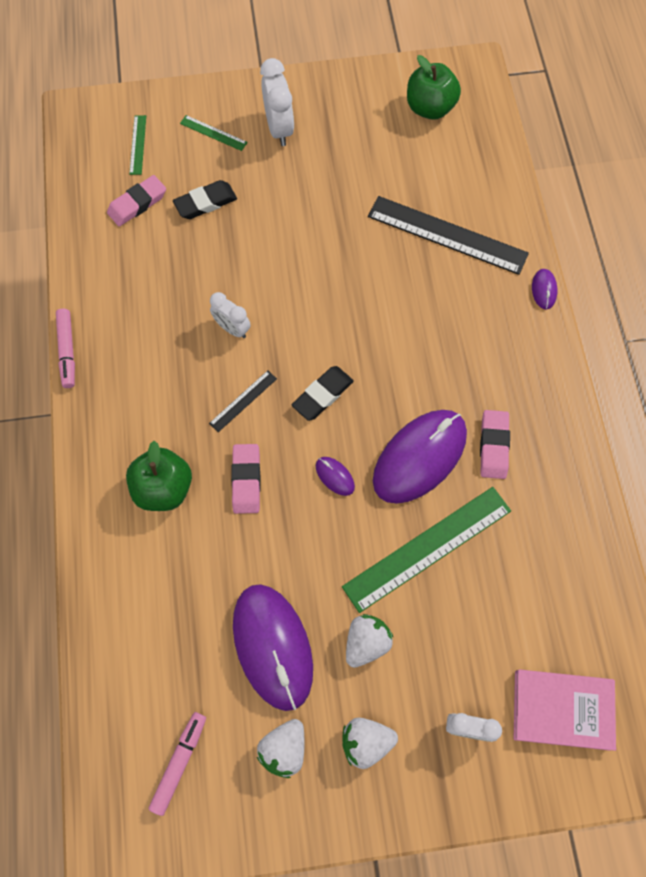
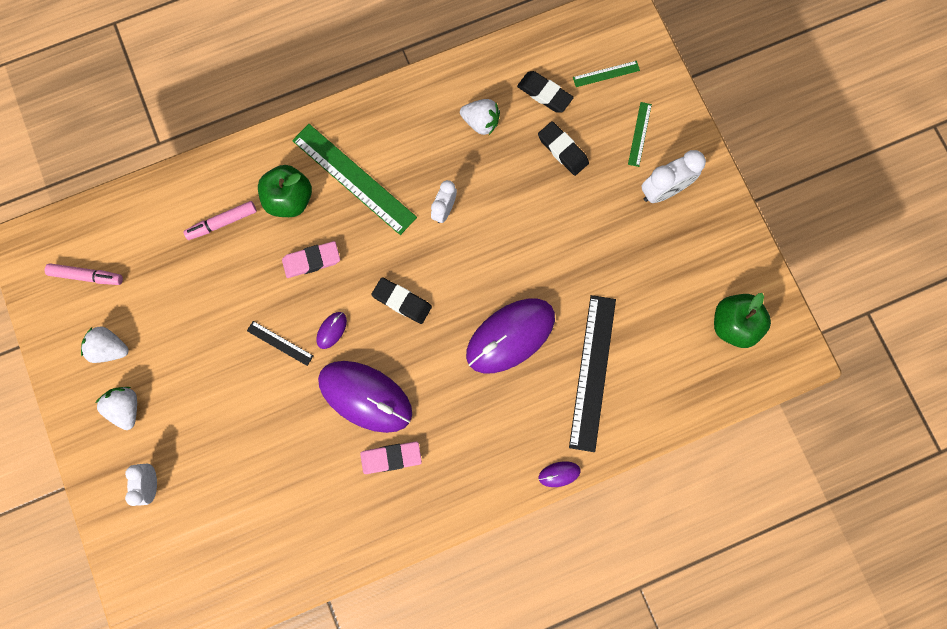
camera: 75 degrees right, 10 degrees up
pink marker [56,309,75,388] -> pink marker moved to [183,201,257,240]
pink eraser [107,175,166,226] -> black eraser [517,71,574,113]
black ruler [209,370,277,432] -> black ruler moved to [247,321,313,366]
purple mouse [233,584,313,711] -> purple mouse moved to [466,299,555,373]
green ruler [342,487,511,613] -> green ruler moved to [292,124,417,235]
white strawberry [346,614,394,668] -> white strawberry moved to [460,99,500,135]
pink book [514,669,616,751] -> none

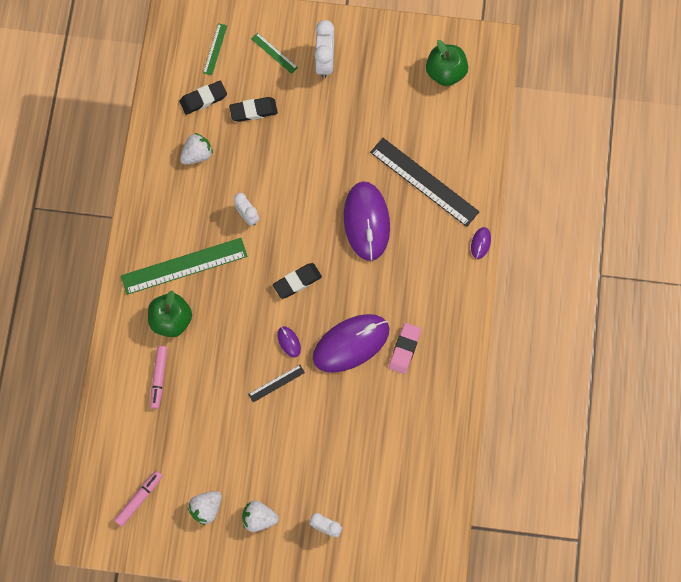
camera: 60 degrees left, 5 degrees down
pink eraser [282,241,340,278] -> none

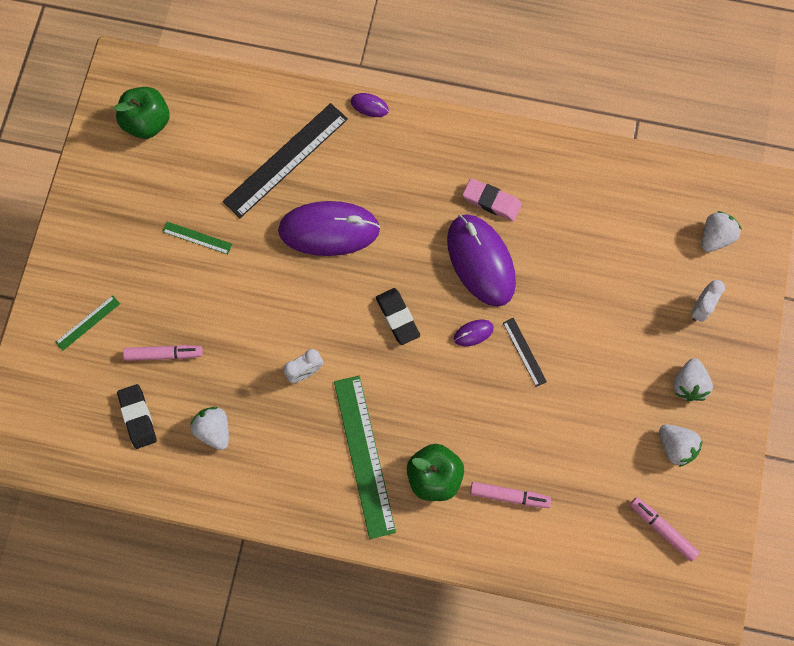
camera: 85 degrees left, 0 degrees up
green ruler [203,23,227,75] -> green ruler moved to [162,222,232,254]
black eraser [229,97,278,122] -> pink marker [123,345,203,361]
white clock [314,20,334,78] -> none
none -> white strawberry [702,211,742,252]

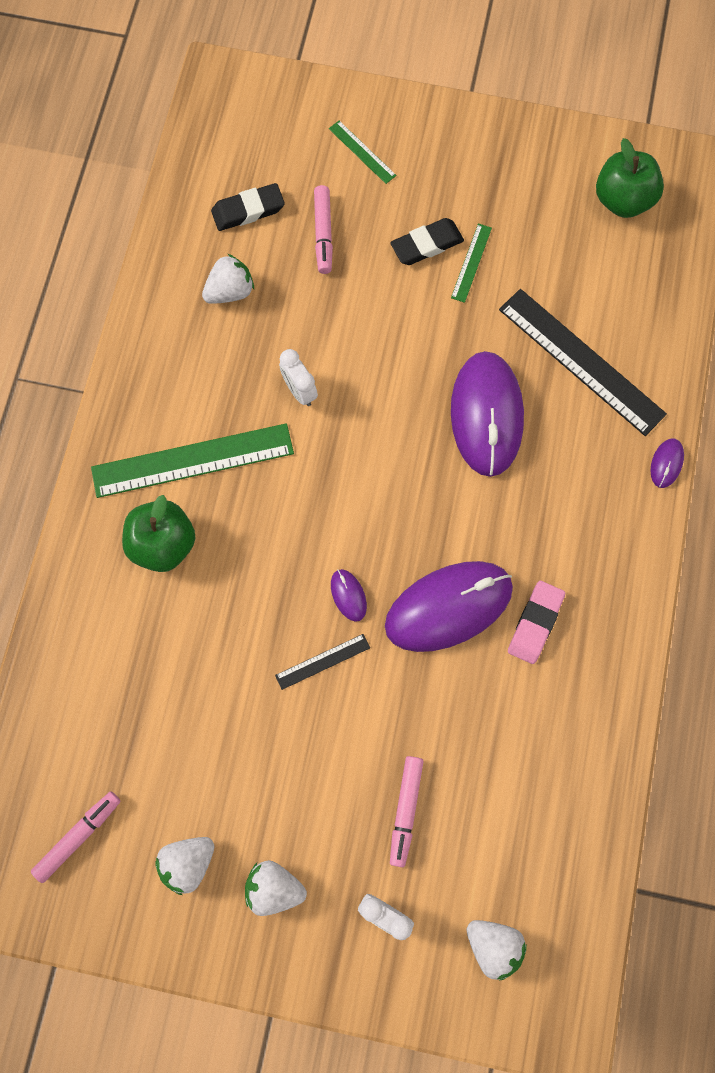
camera: 90 degrees right, 0 degrees up
black eraser [376,288,420,345] -> black eraser moved to [390,218,464,265]
pink marker [470,482,551,508] -> pink marker moved to [390,756,424,867]

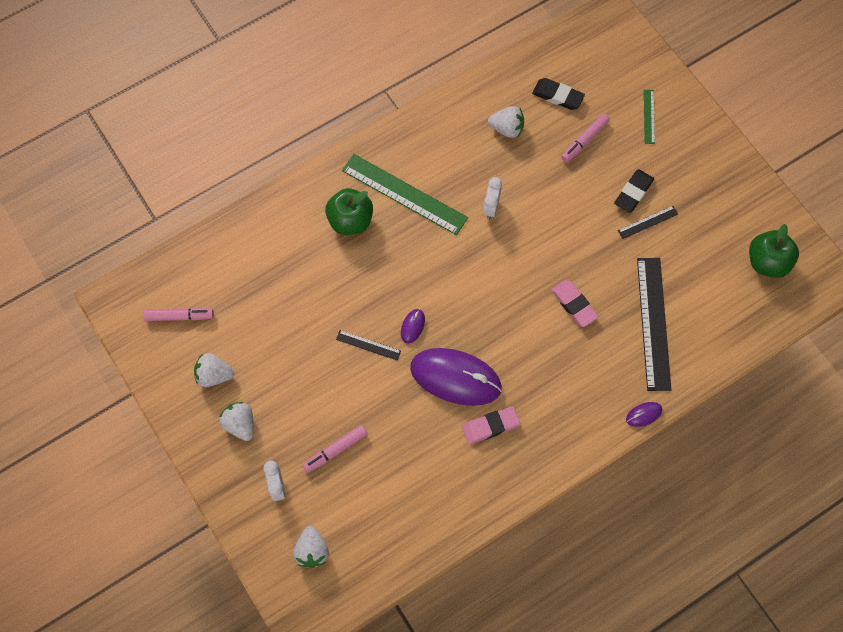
camera: 45 degrees right, 5 degrees down
black eraser [390,218,464,265] -> black eraser turned 75 degrees counterclockwise [614,169,654,213]
green ruler [451,223,492,303] -> black ruler [618,206,678,239]
purple mouse [451,351,524,477] -> pink eraser [551,280,599,327]

